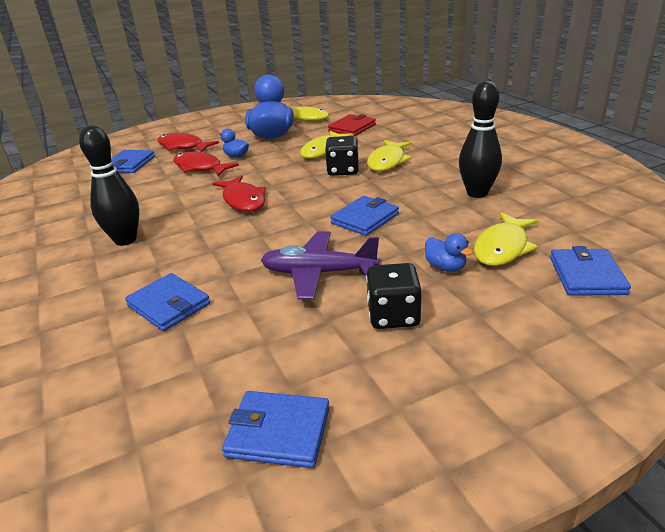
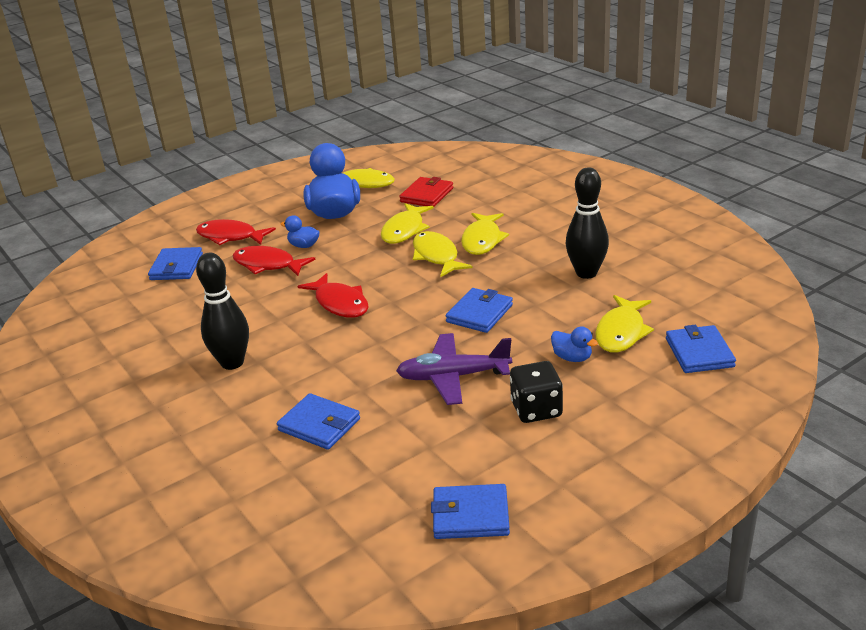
camera: 10 degrees left, 0 degrees up
black dice [325,136,359,176] -> yellow fish [413,231,473,277]

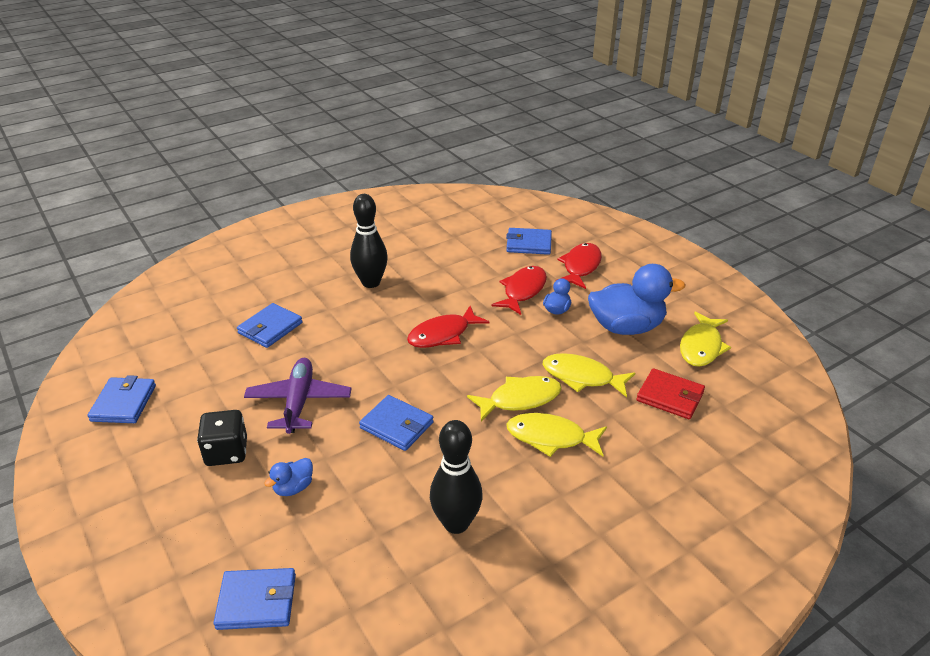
camera: 90 degrees right, 5 degrees up
yellow fish [595,295,654,352] -> none

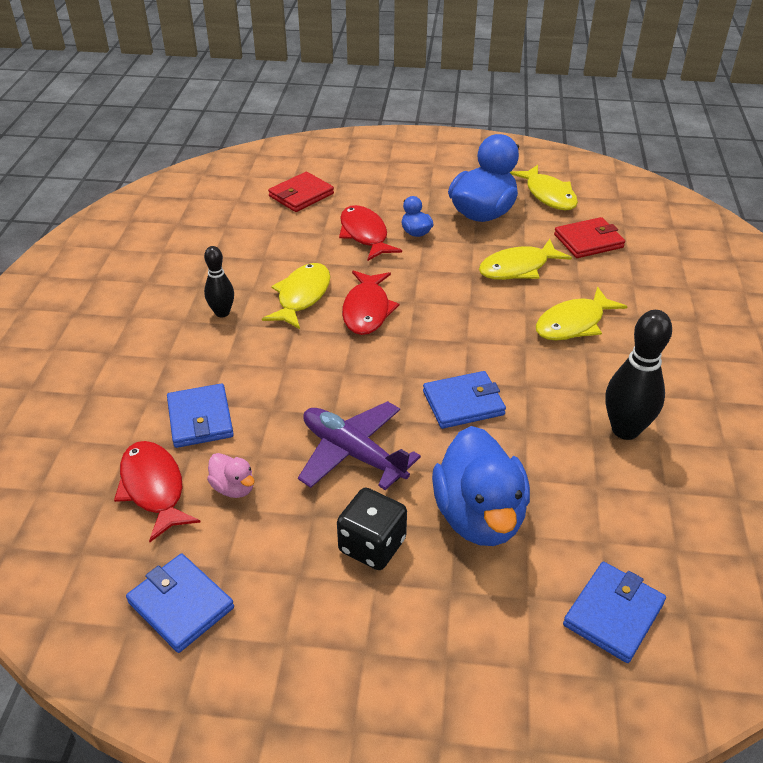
camera: 50 degrees left, 5 degrees up
blue duck [264,458,313,496] -> blue duck [432,426,530,546], size x2.20
black bowling pin [350,194,388,288] -> black bowling pin [204,246,234,317], size x0.61
yellow fish [467,376,562,421] -> yellow fish moved to [262,263,330,329]
blue wallet [506,228,552,255] -> red wallet [268,172,334,212]
red fish [557,243,602,289] -> red fish moved to [114,441,201,542]
none -> pink duck [207,453,255,498]

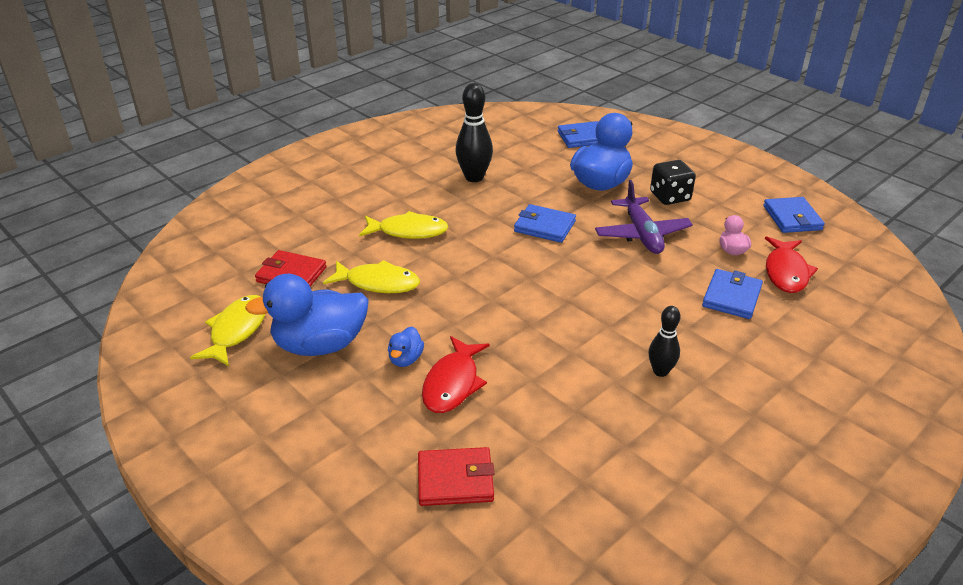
camera: 140 degrees left, 5 degrees down
yellow fish [262,263,330,329] -> none
red fish [342,270,399,335] -> none

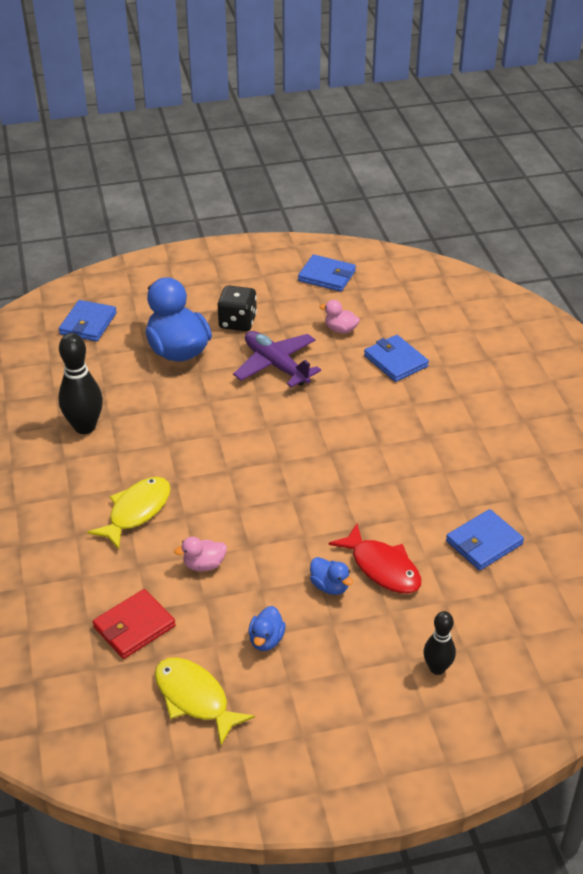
camera: 60 degrees left, 5 degrees up
blue duck [245,274,369,356] -> blue duck [248,606,286,651], size x0.46
yellow fish [323,260,420,293] -> pink duck [174,537,227,572]
red wallet [418,447,494,506] -> none
blue wallet [514,204,576,243] -> blue wallet moved to [446,509,524,571]
purple plane [595,180,693,254] -> purple plane turned 150 degrees counterclockwise [233,331,321,387]
black bowling pin [648,306,681,377] -> black bowling pin moved to [423,611,456,675]
red fish [765,236,818,293] -> none

